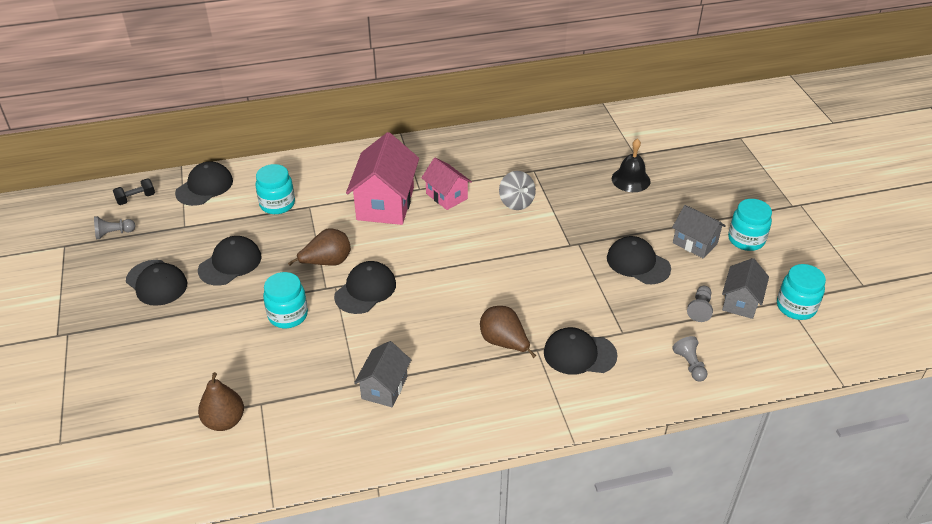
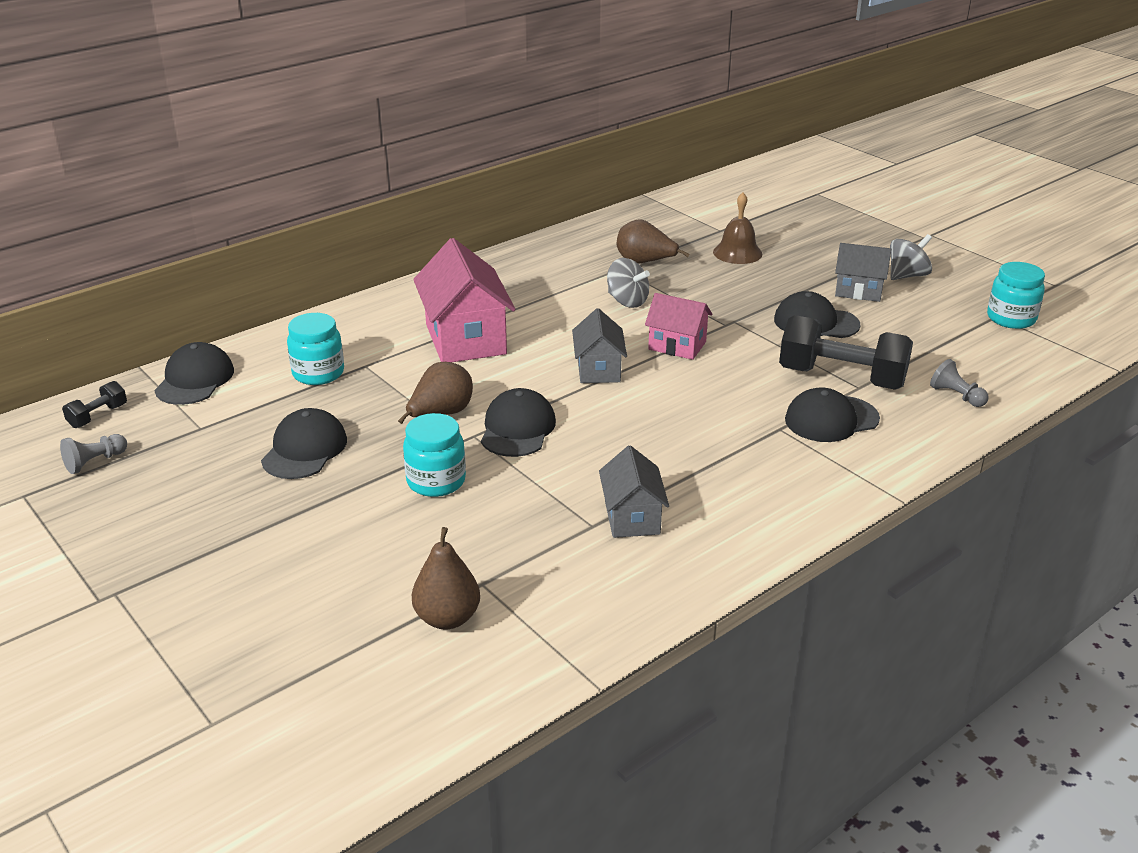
camera: 25 degrees left, 10 degrees down
black cap [126,260,187,306] -> none
pink house [421,158,472,210] -> pink house moved to [645,293,712,360]
brown pear [480,306,536,358] -> brown pear moved to [617,219,690,264]
black bell [612,138,650,192] -> brown bell [713,192,762,264]
grey pawn [687,286,713,322] -> none
grey house [722,258,769,319] -> grey house moved to [572,308,627,383]
turquoise jar [728,199,772,251] -> grey spinning top [890,234,932,280]
none -> black dumbbell [779,315,913,390]

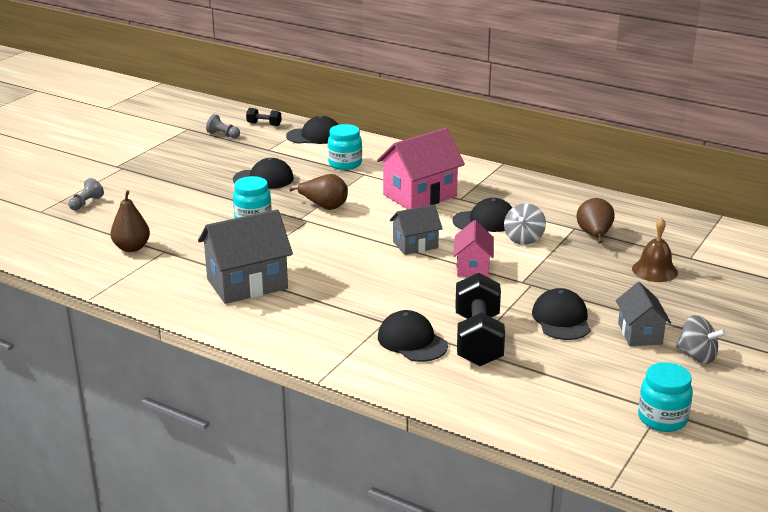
camera: 70 degrees right, 5 degrees down
black cap [481,388,556,457] -> black cap moved to [452,198,513,232]
grey house [599,445,669,538] -> grey house [198,209,293,304], size x1.71
grey pawn [930,359,989,407] -> grey pawn moved to [68,178,104,210]

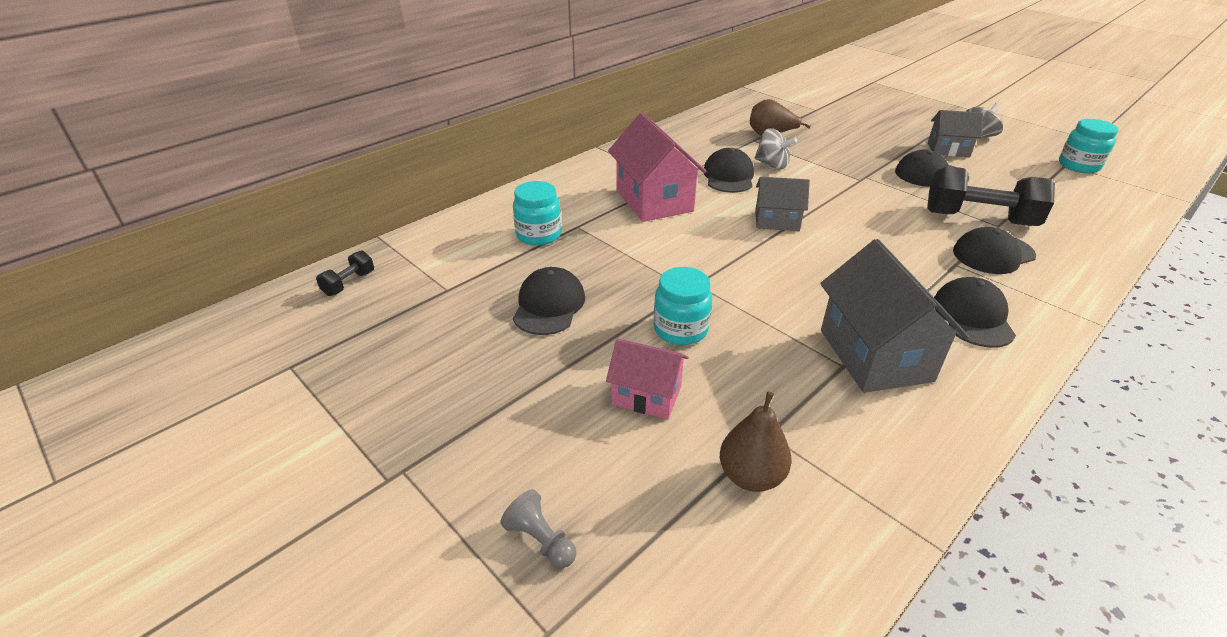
camera: 75 degrees left, 10 degrees up
grey pawn [206,114,240,138] -> none
black cap [286,116,339,144] -> black cap moved to [934,277,1016,348]
brown pear [289,174,348,210] -> none
grey house [390,204,443,255] -> grey house turned 75 degrees counterclockwise [755,177,810,231]
pink house [454,220,494,277] -> pink house moved to [606,338,689,419]
brown bell [632,218,678,282] -> none

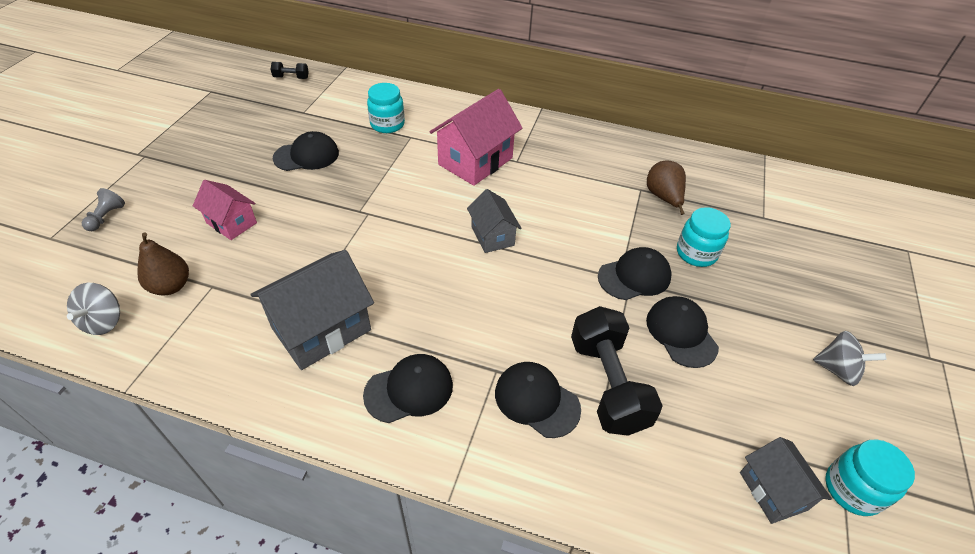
camera: 60 degrees right, 10 degrees up
pink house [606,338,689,419] -> pink house turned 45 degrees counterclockwise [193,180,257,240]
turquoise jar [654,267,712,345] -> turquoise jar moved to [677,207,731,267]
black cap [704,148,754,193] -> black cap moved to [598,247,672,300]
grey spinning top [755,128,797,169] -> grey spinning top moved to [67,283,120,335]
grey house [928,110,983,157] -> grey house moved to [740,437,832,524]

